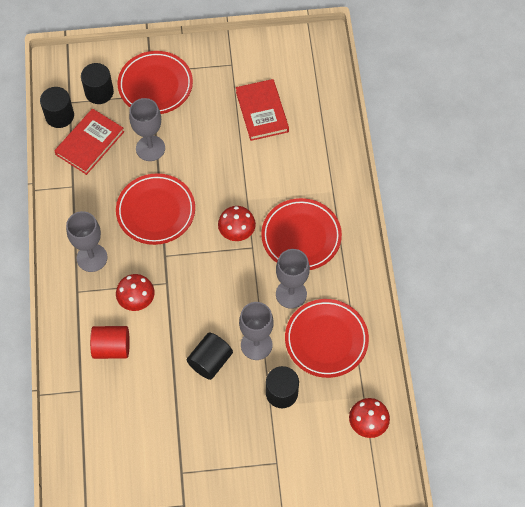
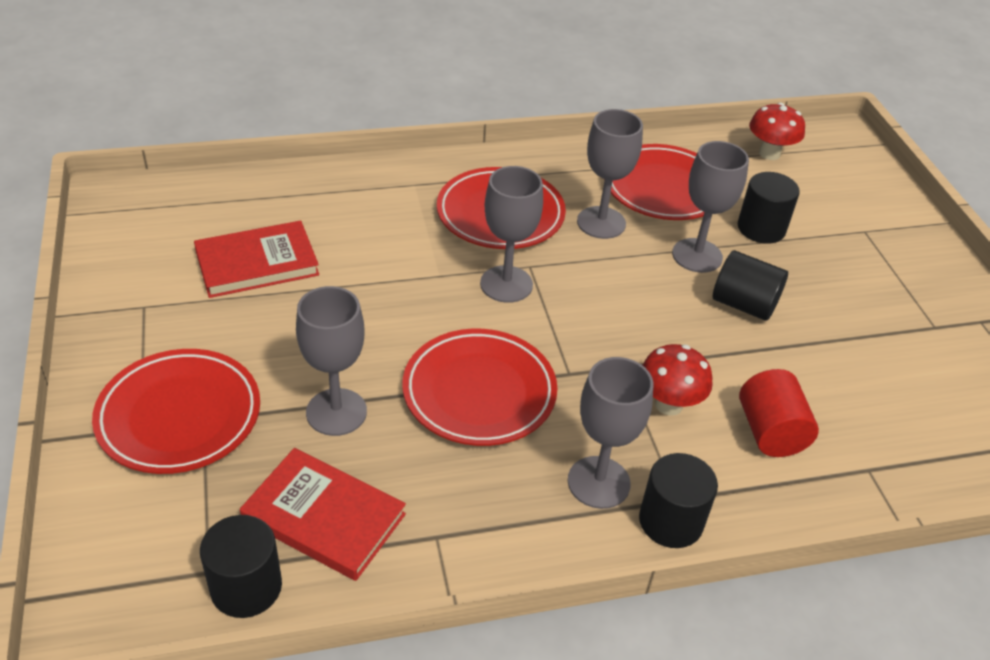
camera: 100 degrees left, 20 degrees down
black cylinder [81,63,114,104] -> black cylinder moved to [639,453,718,548]
red mushroom [218,206,256,241] -> grey goblet [480,166,543,303]

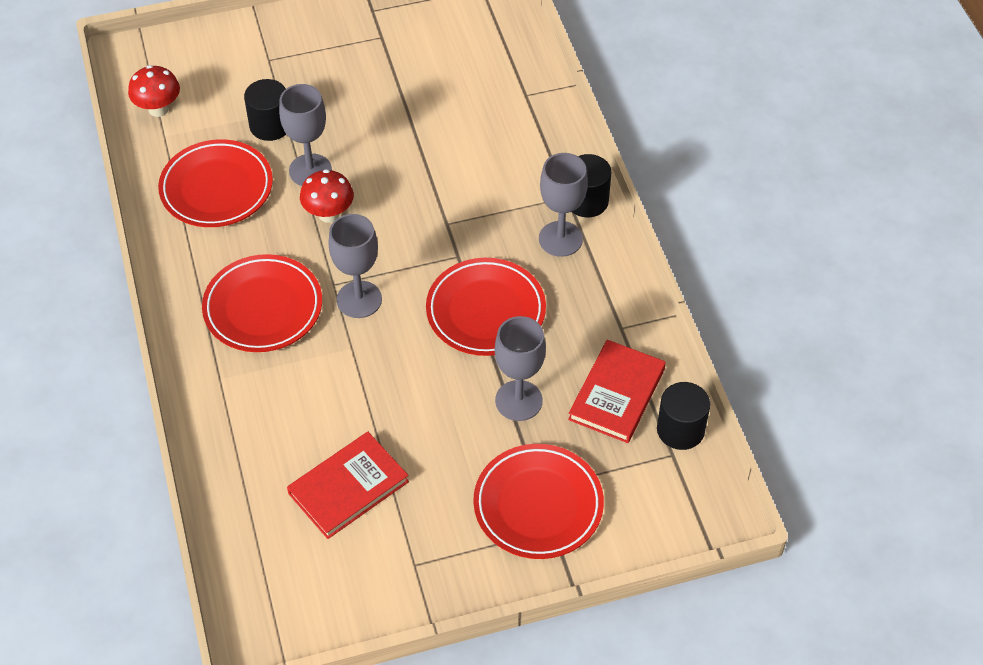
camera: 90 degrees left, 10 degrees up
red book [194,221,319,298] -> red book turned 75 degrees clockwise [287,432,409,539]
grey goblet [577,109,643,239] -> none
red mushroom [643,344,713,416] -> red mushroom moved to [300,169,354,223]
black cylinder [713,250,788,321] -> none
red cylinder [739,369,819,457] -> none

